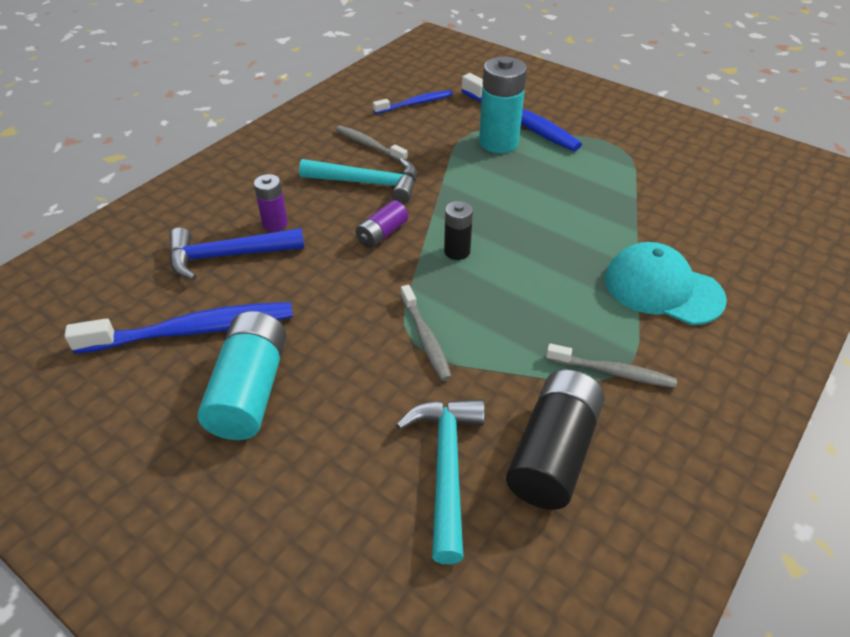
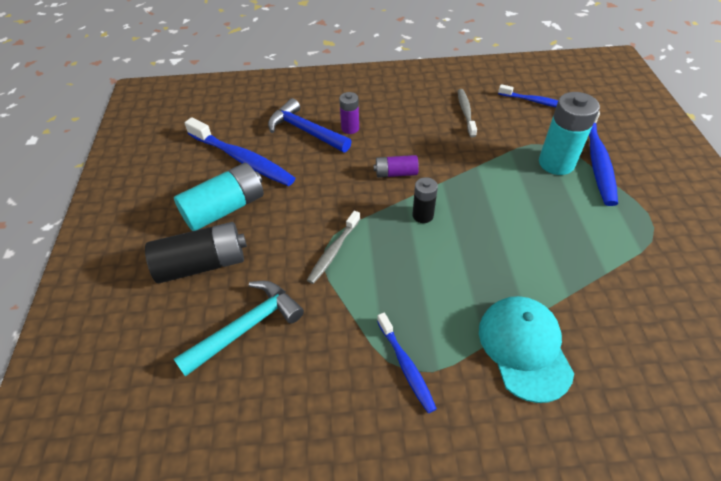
camera: 50 degrees right, 5 degrees up
turquoise hammer [299,158,417,204] -> none
black battery [506,370,605,510] -> black battery moved to [145,222,247,283]
grey toothbrush [546,343,677,388] -> blue toothbrush [377,313,437,413]

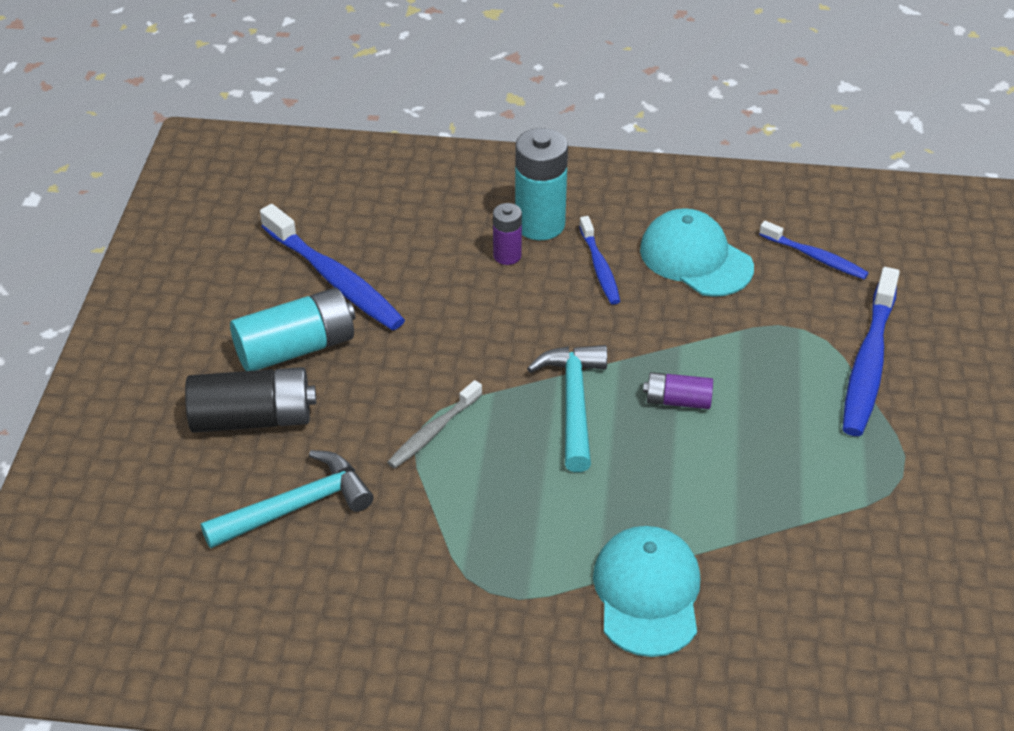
camera: 10 degrees right, 5 degrees down
blue hammer [268,98,352,152] -> none
purple battery [373,155,419,178] -> purple battery moved to [643,372,713,409]
blue toothbrush [377,313,437,413] -> blue toothbrush moved to [579,216,620,305]
black battery [413,177,438,223] -> turquoise hammer [527,345,607,472]
grey toothbrush [458,89,477,137] -> turquoise cap [640,208,754,297]
turquoise battery [539,92,600,175] -> turquoise battery moved to [515,128,568,240]

